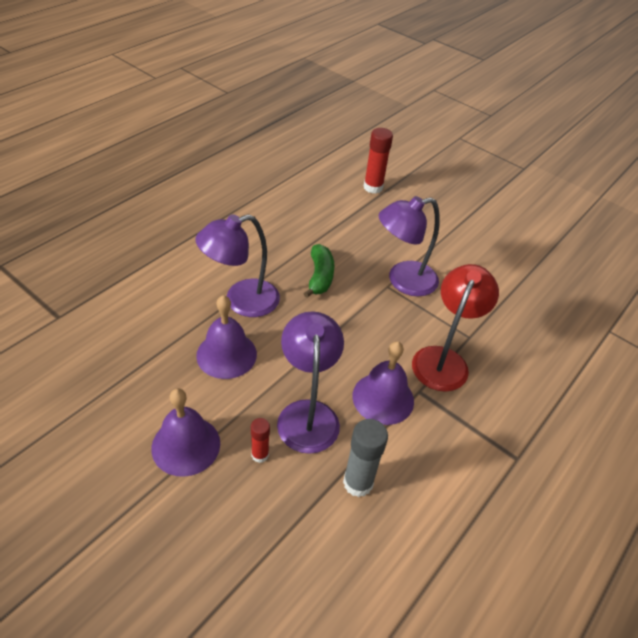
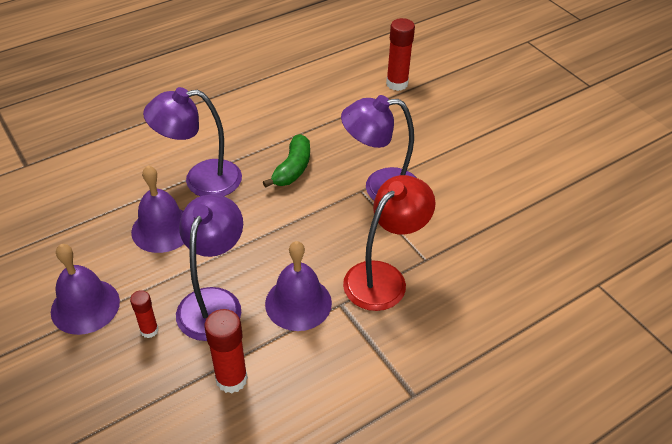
camera: 20 degrees right, 0 degrees up
grey glue stick [343,419,388,497] -> red glue stick [204,309,248,393]

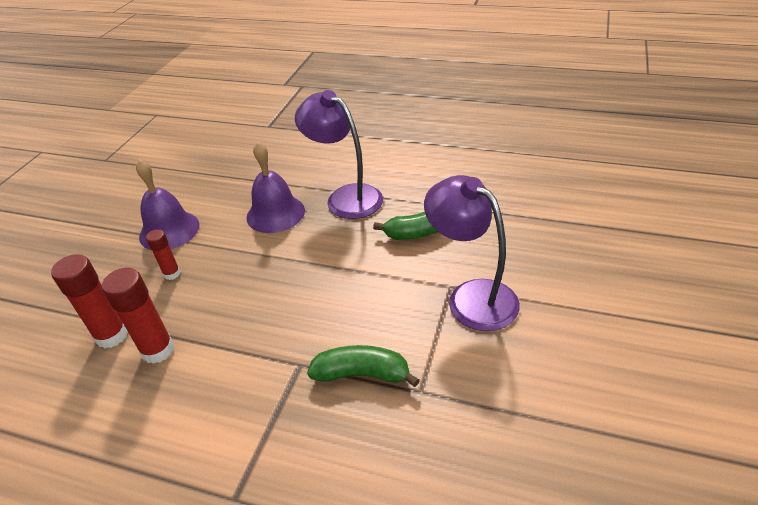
camera: 55 degrees right, 5 degrees down
purple lamp [176,195,243,341] -> none
purple bell [265,241,332,331] -> none
red lamp [343,175,436,311] -> green banana [307,345,420,387]
red glue stick [386,18,415,91] -> red glue stick moved to [51,254,128,348]

